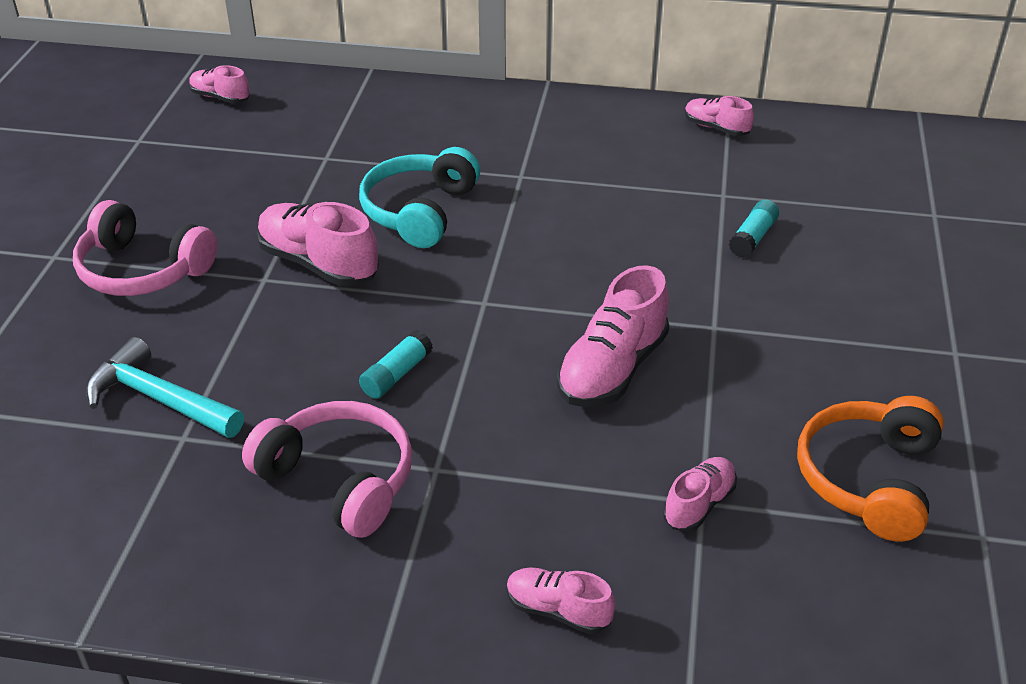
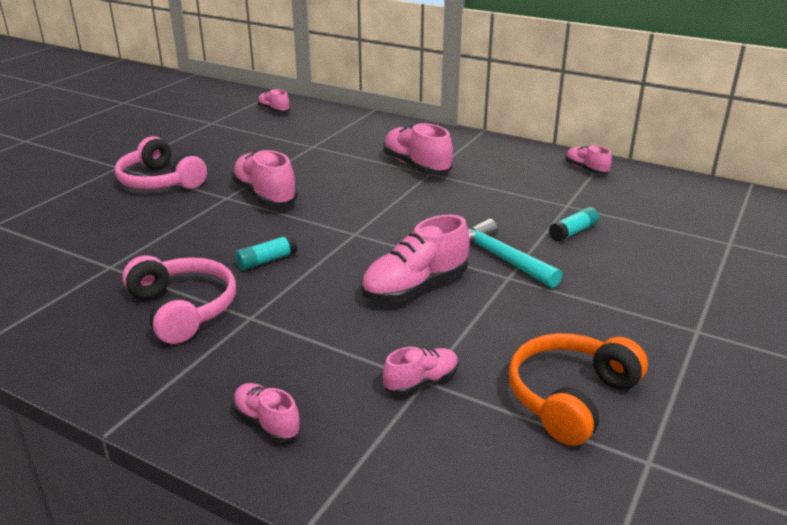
camera: 20 degrees right, 10 degrees down
turquoise hammer [86,337,244,438] -> turquoise hammer moved to [468,219,562,288]
turquoise headphones [359,147,480,248] -> none
none -> pink shoe [384,123,453,175]

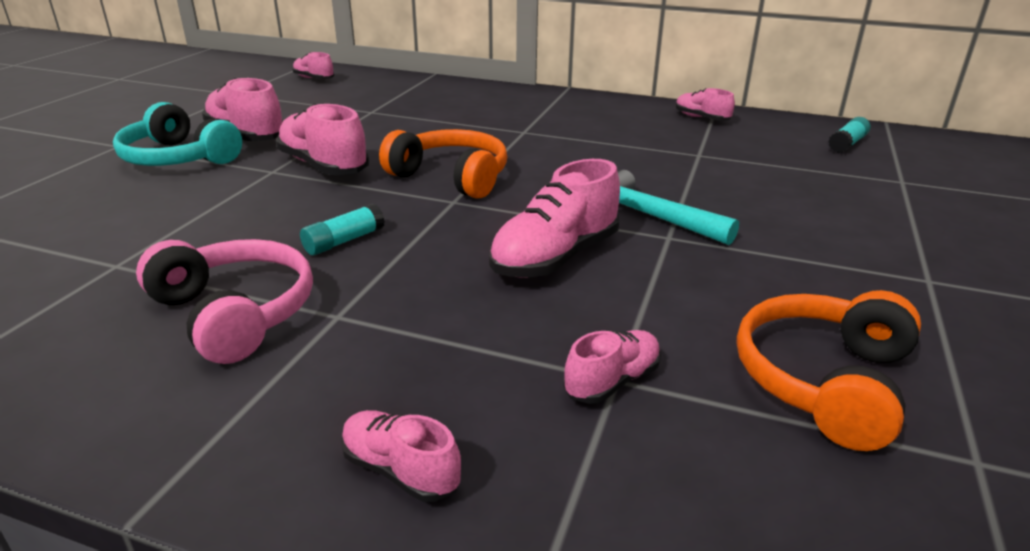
camera: 10 degrees left, 0 degrees up
pink headphones [115,136,207,189] -> turquoise headphones [113,102,242,166]
pink shoe [384,123,453,175] -> pink shoe moved to [202,78,283,141]
turquoise glue stick [549,207,599,242] -> turquoise glue stick moved to [828,117,871,153]
none -> orange headphones [379,129,507,199]

